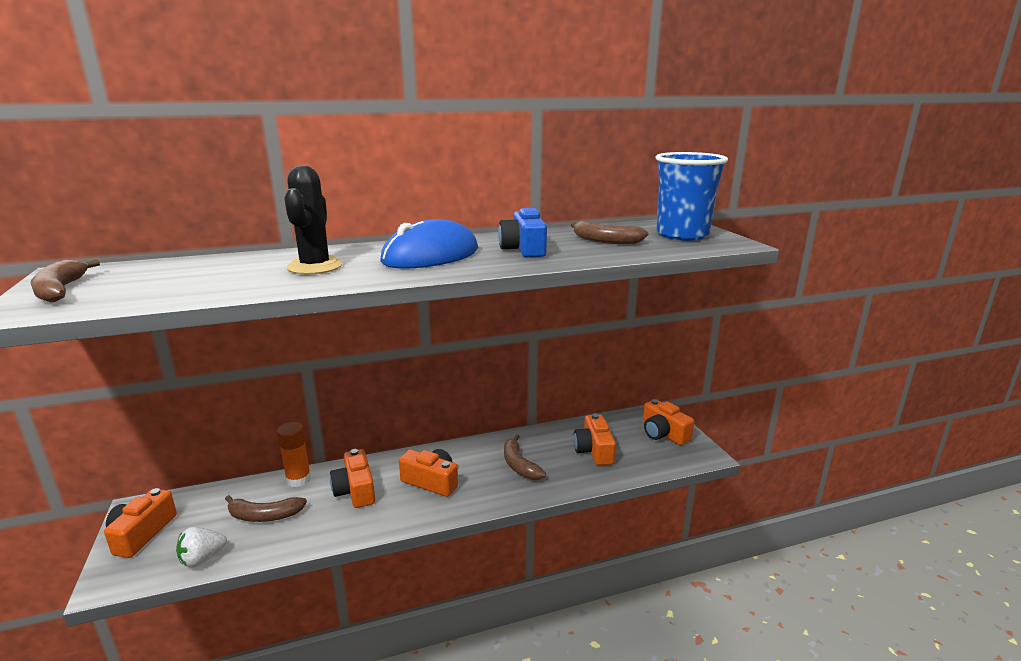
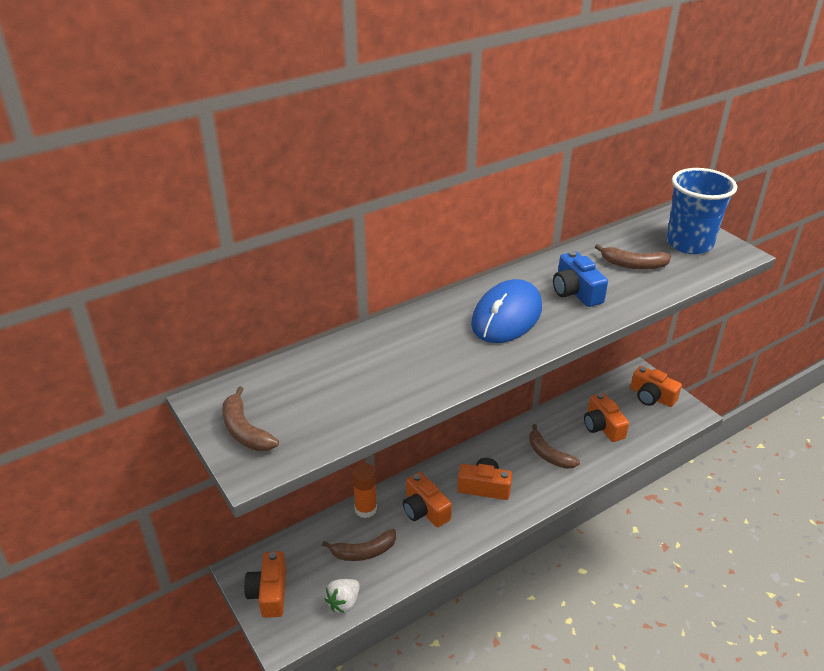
camera: 15 degrees left, 15 degrees up
black cactus [284,165,342,274] -> none

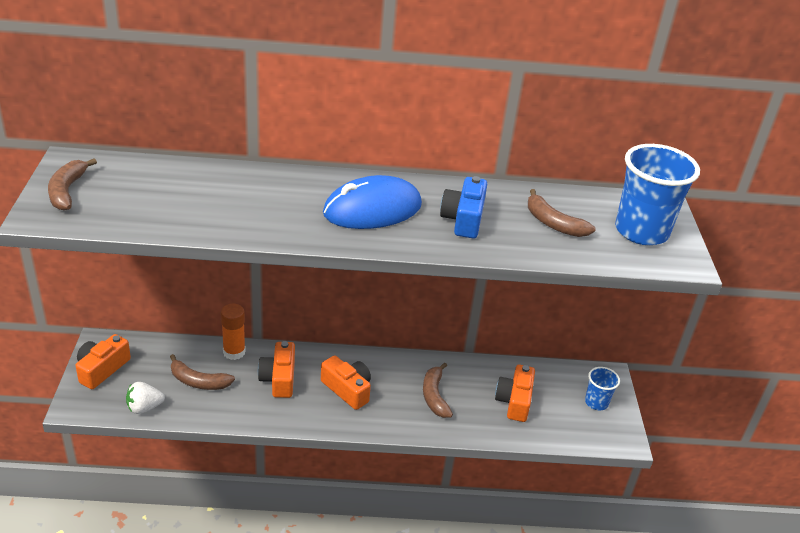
camera: 30 degrees right, 0 degrees up
orange camera [630,366,682,407] -> blue cup [585,367,620,410]

